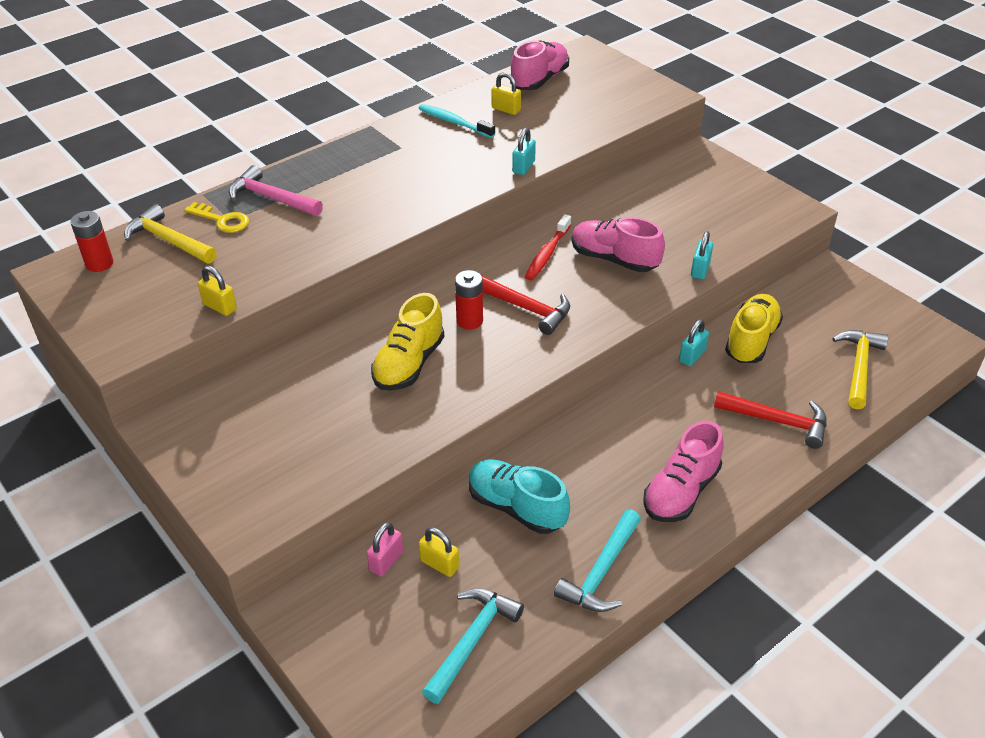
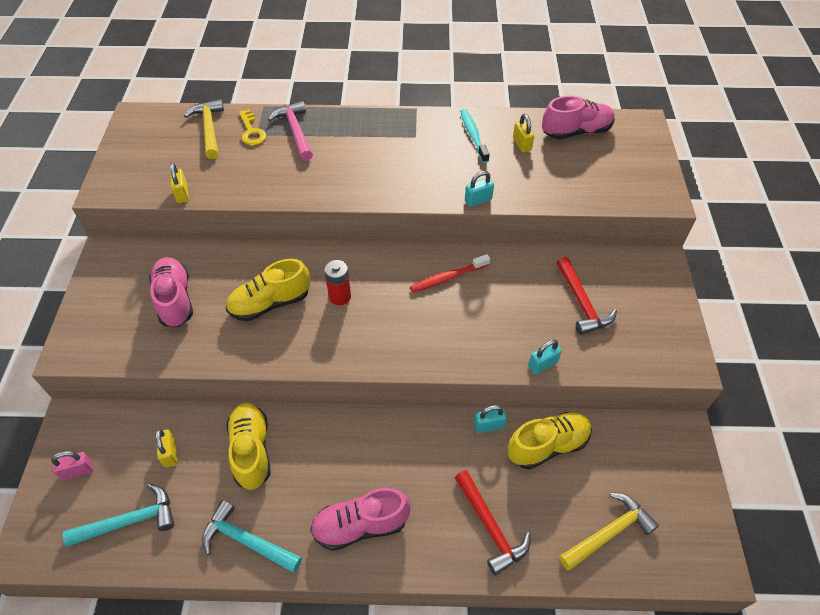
camera: 40 degrees right, 10 degrees up
red battery [70,211,113,272] -> none
pink padlock [367,522,403,576] -> pink padlock moved to [51,451,93,480]
turquoise shoe [469,460,570,534] -> yellow shoe [226,403,271,490]
red hammer [481,275,570,335] -> red hammer moved to [556,257,617,335]
turquoise hammer [554,509,641,612] -> turquoise hammer turned 45 degrees clockwise [202,500,302,573]
pink shoe [572,217,665,272] -> pink shoe moved to [149,257,193,327]

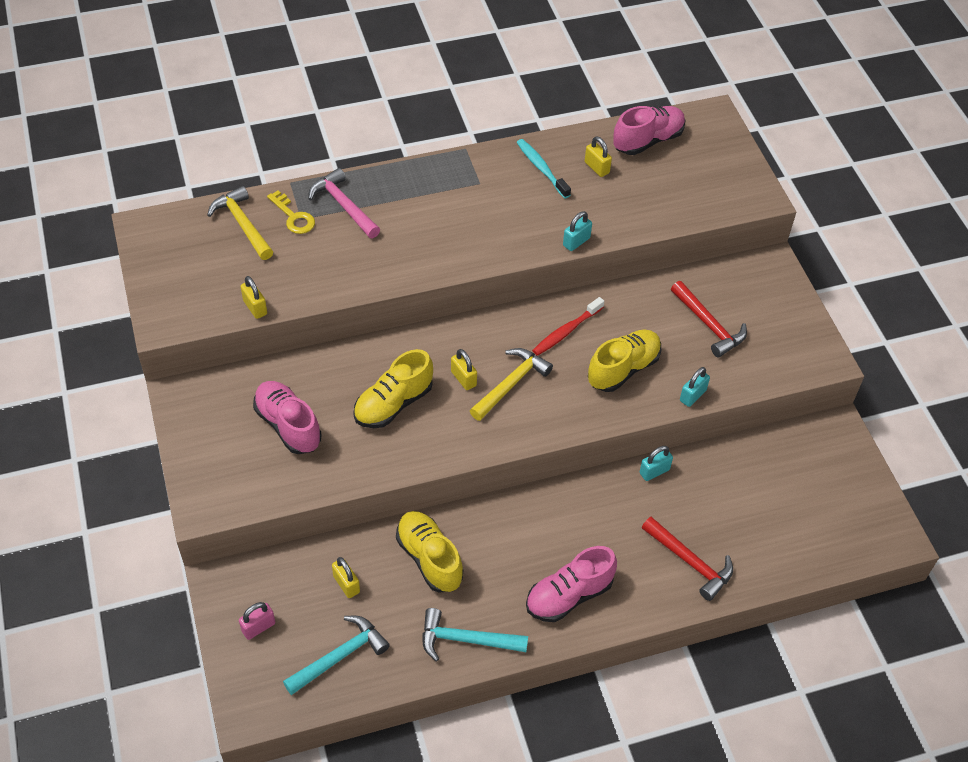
camera: 20 degrees left, 0 degrees up
red battery [325,260,351,305] -> yellow padlock [451,349,477,390]
yellow shoe [508,412,592,469] -> yellow shoe moved to [588,329,661,392]
yellow hammer [559,493,659,571] -> yellow hammer moved to [470,348,553,421]

